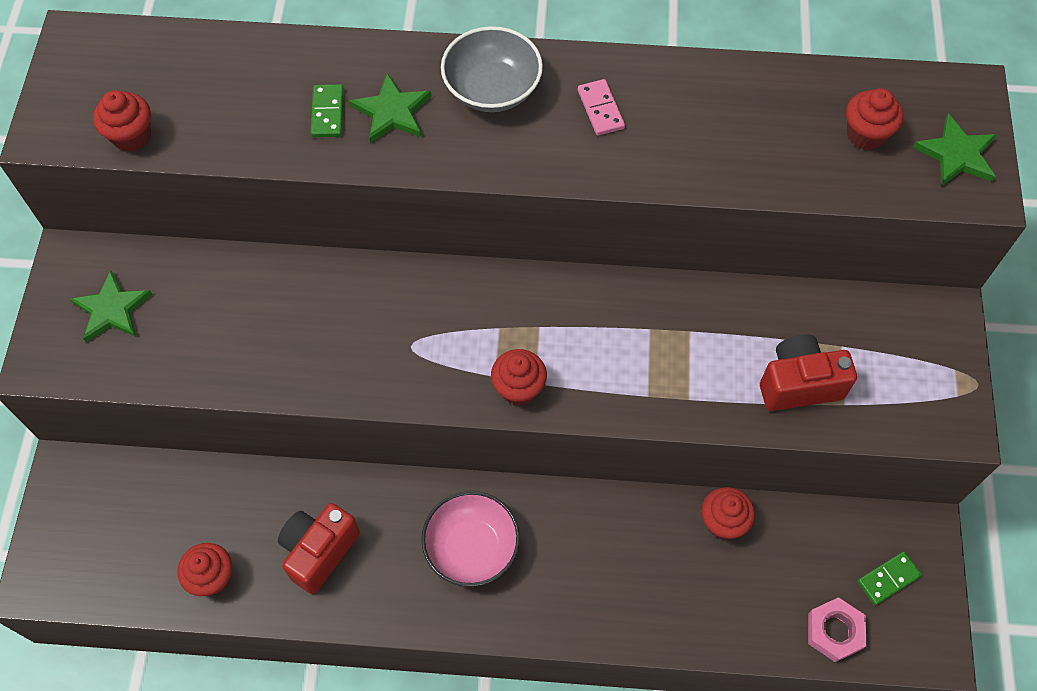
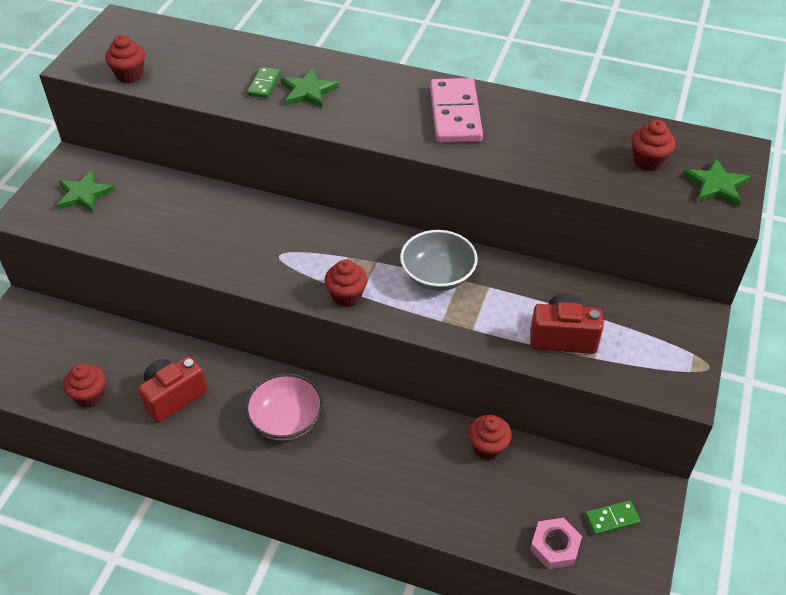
camera: 15 degrees right, 15 degrees down
grey bowl [441,26,543,112] -> grey bowl moved to [400,230,478,291]
pink domino [578,79,625,136] -> pink domino [430,78,483,143], size x2.03

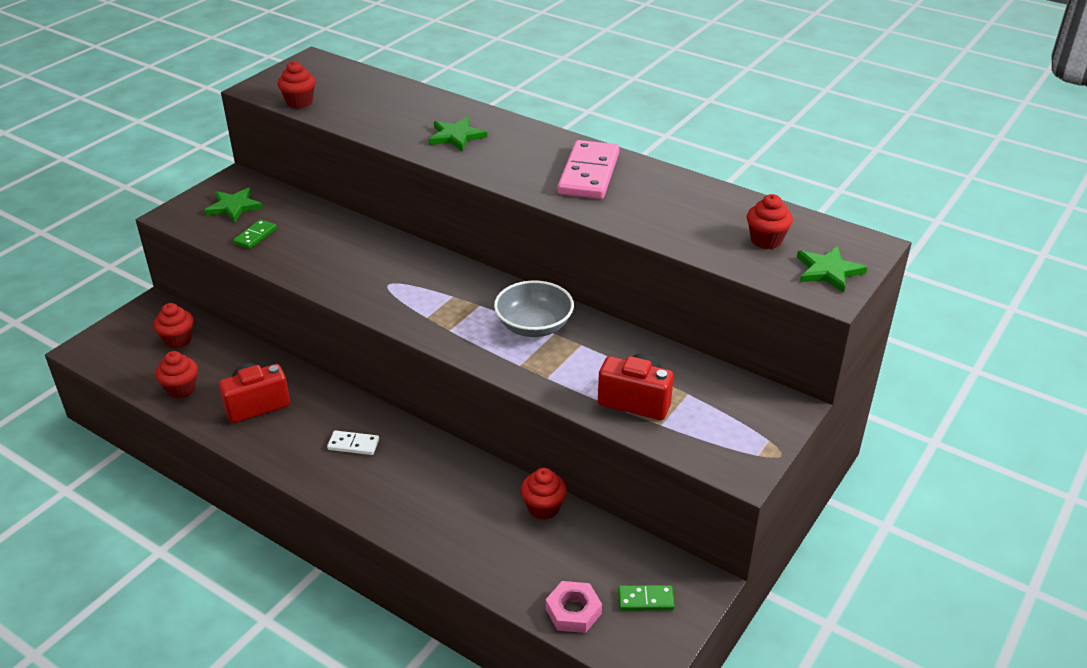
camera: 15 degrees right, 10 degrees down
pink bowl [245,374,323,441] -> white domino [327,431,379,455]
green domino [247,67,281,98] -> green domino moved to [233,219,277,249]
red cupcake [324,259,368,307] -> red cupcake moved to [153,303,193,349]

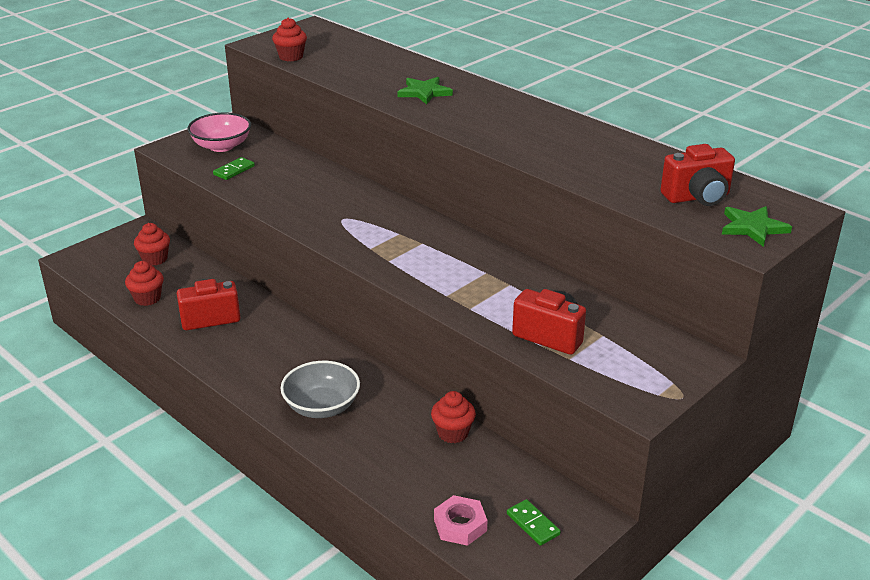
camera: 10 degrees right, 5 degrees down
green star [204,188,263,223] -> pink bowl [188,113,251,152]
white domino [327,431,379,455] -> none
grey bowl [494,281,574,337] -> grey bowl moved to [280,361,360,418]
pink domino [558,140,619,199] -> none
green domino [618,585,675,610] -> green domino turned 45 degrees clockwise [507,499,561,546]
red cupcake [747,194,793,249] -> red camera [661,144,735,206]

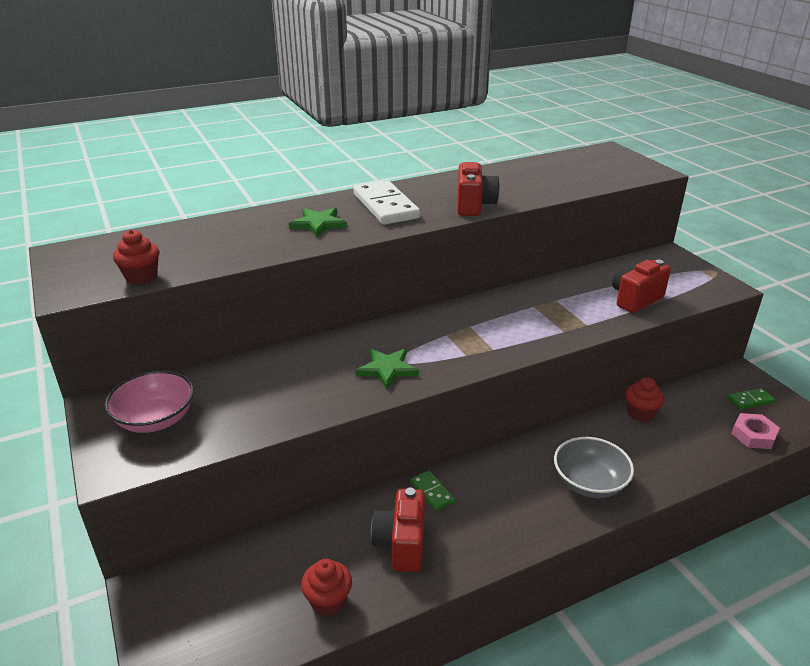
camera: 70 degrees left, 0 degrees up
red cupcake [134,223,170,266] -> none
green domino [213,157,255,180] -> green domino moved to [411,471,455,511]
red camera [661,144,735,206] -> red camera moved to [458,162,500,216]
green star [722,206,792,247] -> green star moved to [355,348,419,390]
none -> white domino [353,180,420,225]

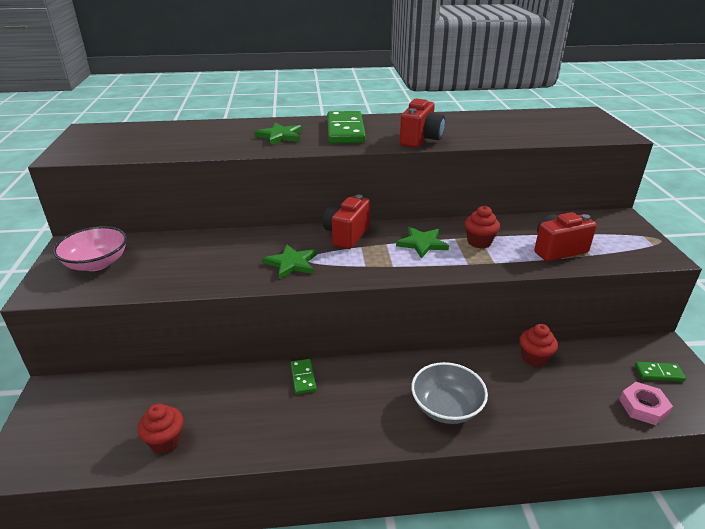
camera: 20 degrees right, 0 degrees up
red cupcake [113,230,159,285] -> red cupcake moved to [464,206,500,248]
white domino [353,180,420,225] -> green domino [327,111,366,143]
red camera [371,488,425,572] -> red camera moved to [323,195,370,249]
none -> green star [396,227,449,259]

